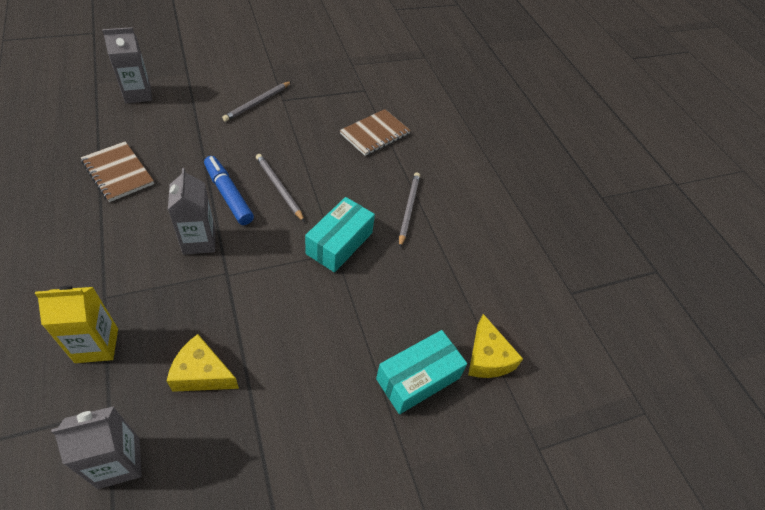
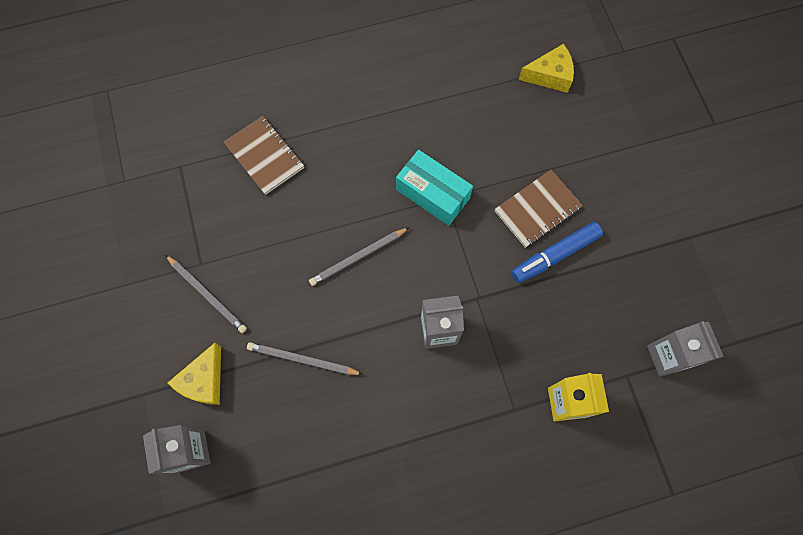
camera: 80 degrees left, 20 degrees up
brown notebook [81,141,154,202] -> brown notebook moved to [495,170,583,248]
yellow cheese [167,334,239,392] -> yellow cheese moved to [168,343,221,405]
blue marker [204,156,254,225] -> blue marker moved to [512,222,603,283]
turquoise box [376,330,467,414] -> none
grey pencil [399,173,420,247] -> grey pencil moved to [247,342,363,375]

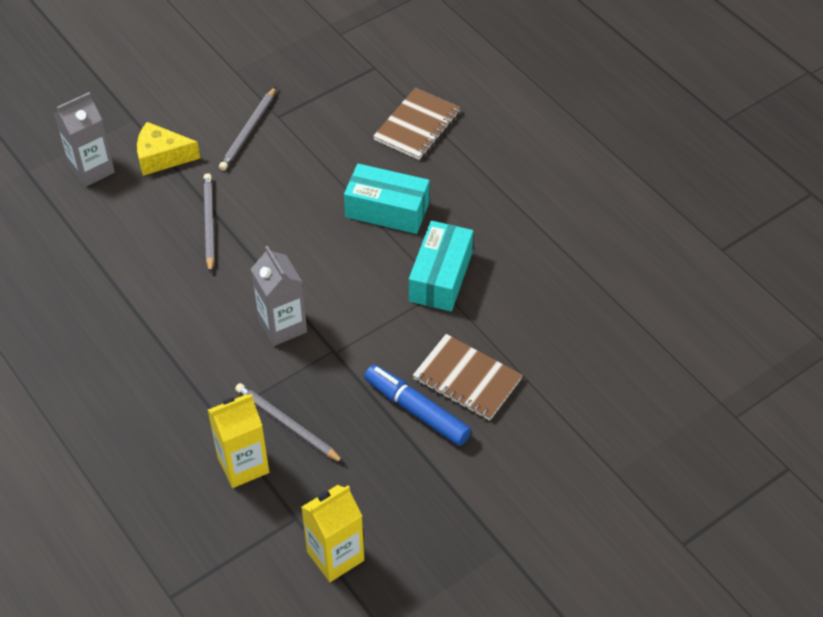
camera: 70 degrees right, 20 degrees down
grey pencil [309,227,410,286] -> grey pencil moved to [235,383,344,463]
yellow cheese [519,44,574,93] -> none
grey carton [647,321,724,377] -> yellow carton [301,485,364,582]
none -> turquoise box [344,164,430,234]

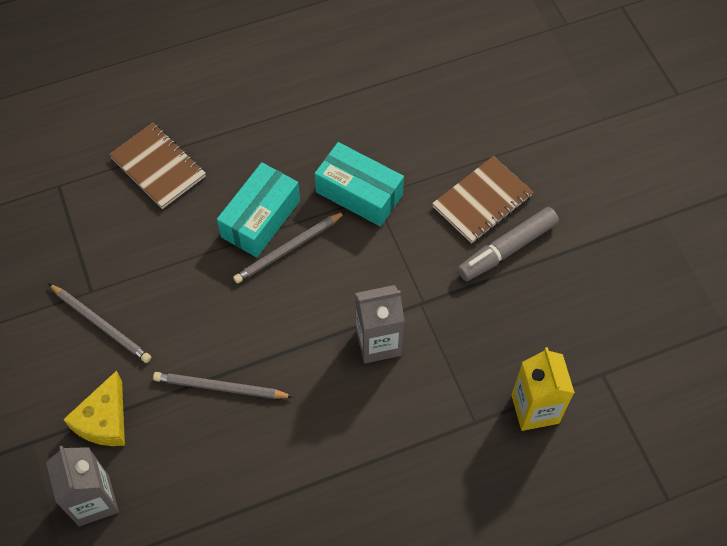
camera: 75 degrees left, 10 degrees up
grey pencil [235,383,344,463] -> grey pencil moved to [233,211,346,284]
yellow carton [301,485,364,582] -> none
blue marker [364,365,471,446] -> grey marker [457,207,559,281]

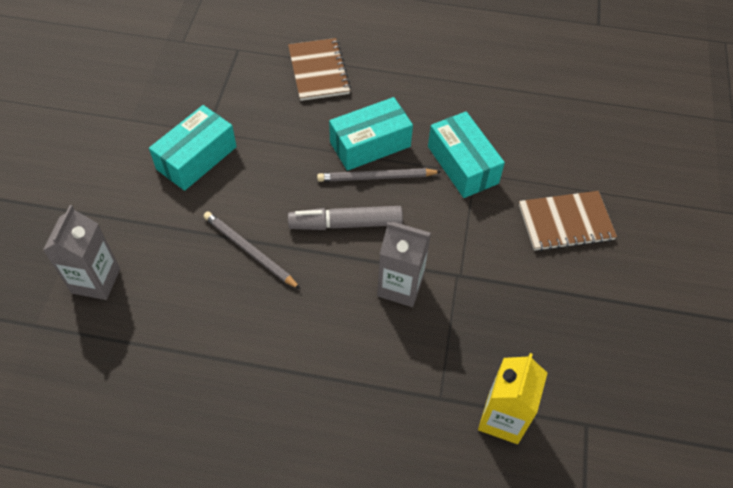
camera: 30 degrees right, 5 degrees down
grey pencil [48,283,151,363] -> turquoise box [149,105,237,191]
yellow cheese [63,370,125,446] -> none
grey marker [457,207,559,281] -> grey marker moved to [288,206,403,230]

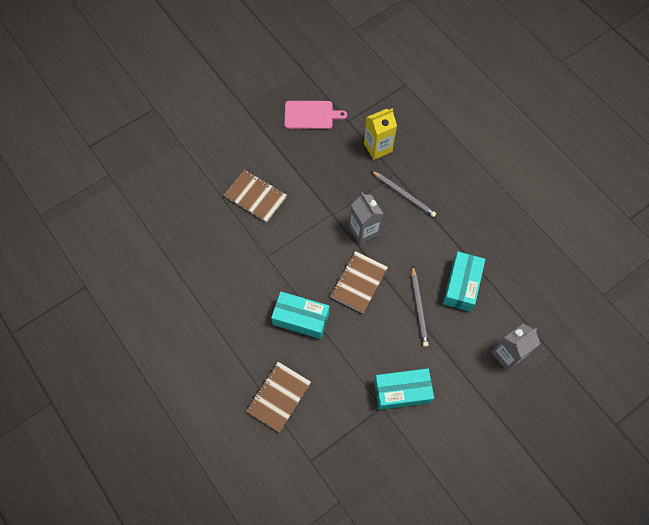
camera: 135 degrees left, 10 degrees up
grey marker [288,206,403,230] -> brown notebook [330,251,388,314]
grey pencil [317,168,441,182] -> grey pencil moved to [372,171,436,217]
turquoise box [428,111,505,198] -> turquoise box moved to [443,252,485,312]
none -> pink cutting board [285,101,347,129]

